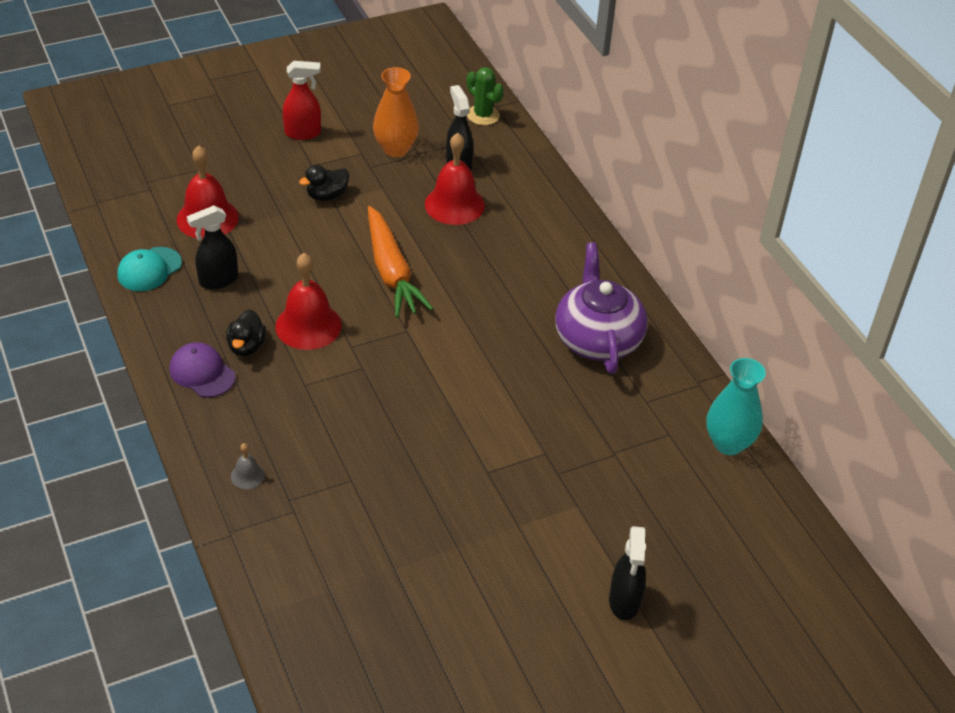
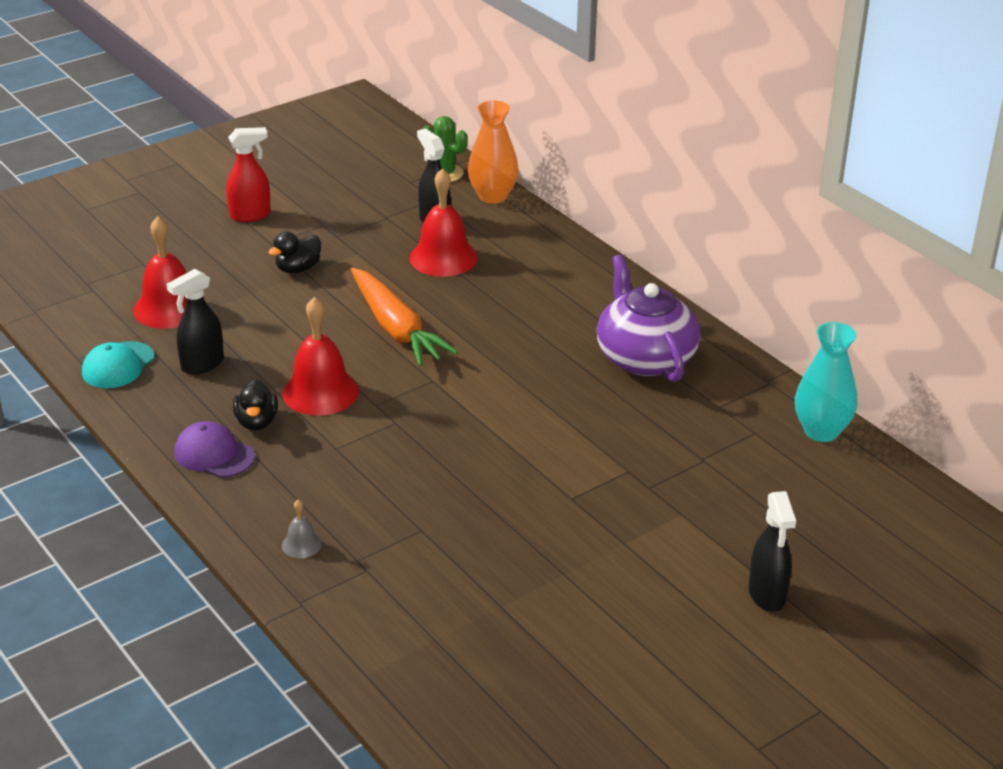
camera: 10 degrees left, 10 degrees down
orange vase [373,67,419,157] -> orange vase moved to [468,100,519,204]

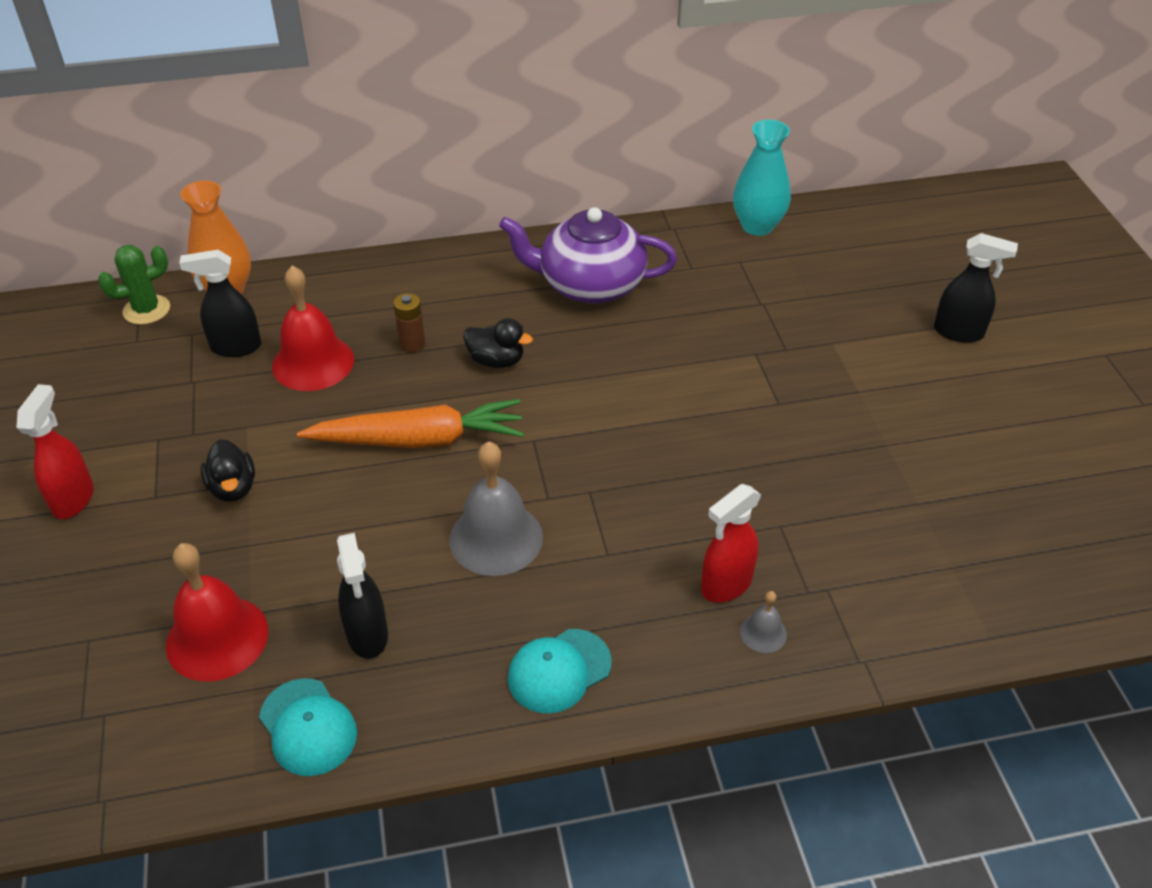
camera: 65 degrees left, 10 degrees up
purple cap [174,421,255,477] -> turquoise cap [508,629,612,713]
black duck [233,379,278,430] -> black duck moved to [463,318,533,368]
red bell [283,297,359,416] -> grey bell [449,442,543,576]
none -> brown battery [393,293,425,353]
none -> red spray bottle [701,484,761,603]

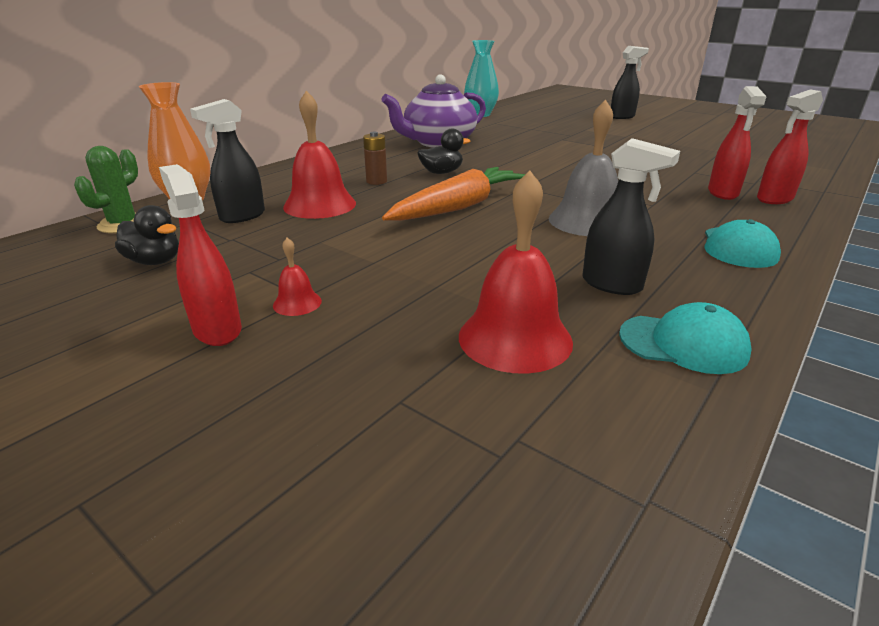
camera: 40 degrees left, 15 degrees down
black duck [200,439,255,502] -> black duck moved to [115,205,179,265]
grey bell [740,591,787,653] -> red spray bottle [757,89,823,204]
none -> red bell [273,238,322,316]

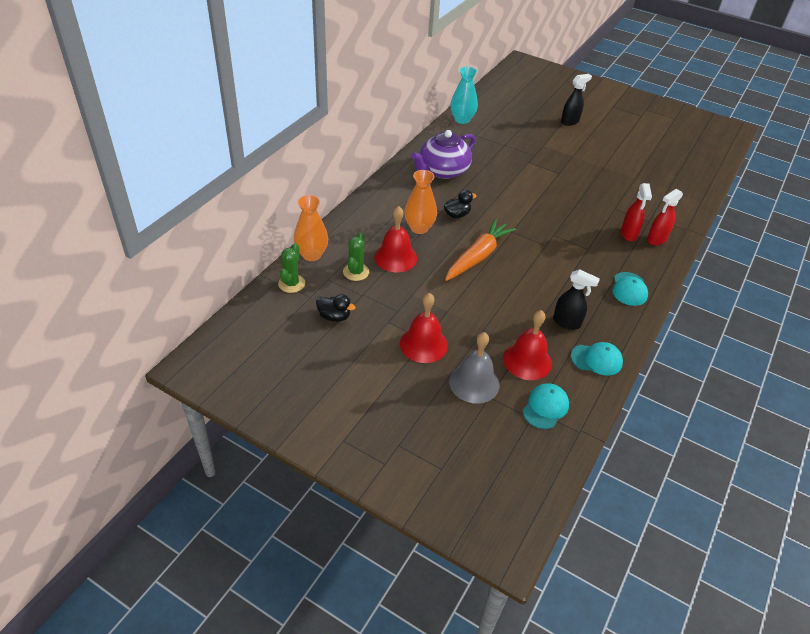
camera: 10 degrees left, 15 degrees up
red spray bottle [159,164,242,346] -> none
black spray bottle [190,99,265,223] -> green cactus [343,232,369,281]
red bell [273,238,322,316] -> red bell [400,293,448,363], size x2.15
brown battery [363,132,387,185] -> orange vase [404,170,437,234]
grey bell [549,100,618,236] -> grey bell moved to [449,332,500,403]
none -> turquoise cap [523,383,569,429]

